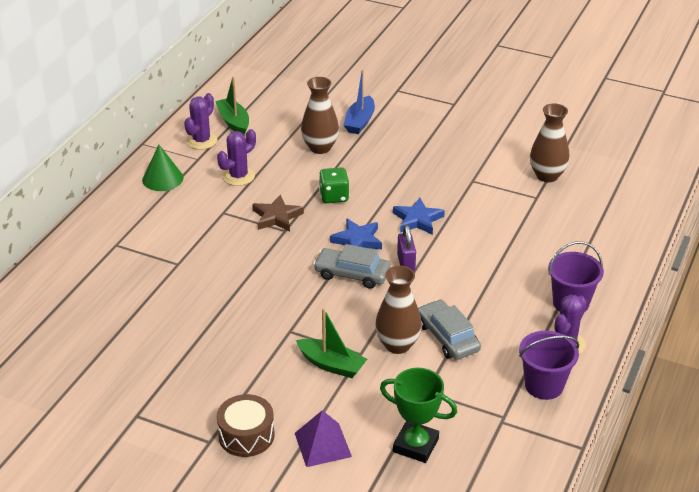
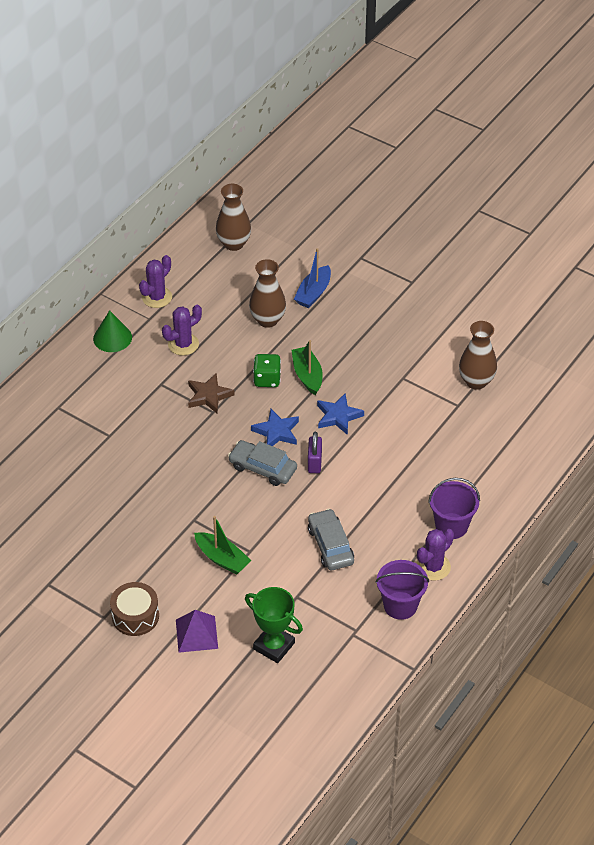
camera: 10 degrees right, 10 degrees up
green boat [215,77,249,135] -> green boat moved to [291,340,323,395]
brown vase [375,266,422,354] -> brown vase moved to [216,184,251,251]

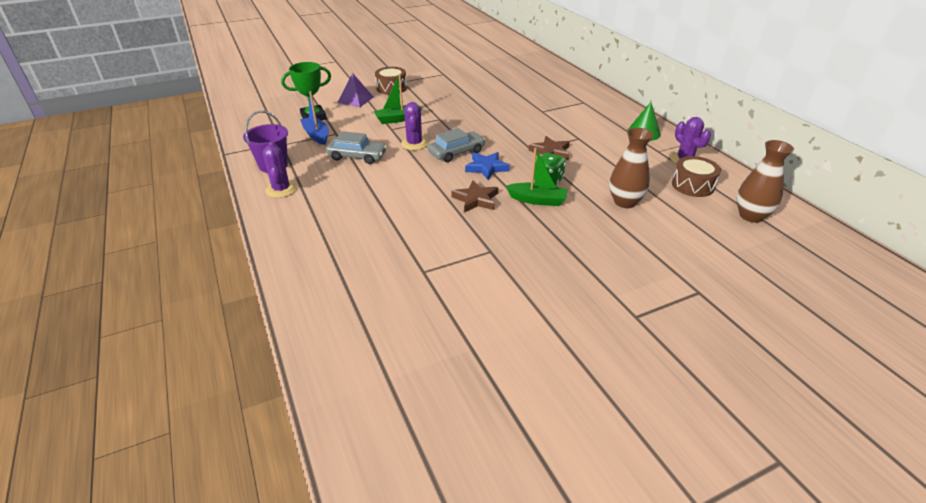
camera: 120 degrees right, 10 degrees down
purple cactus [162,305,202,355] -> purple cactus moved to [401,102,428,150]
blue boat [294,248,331,308] -> blue boat moved to [300,91,329,145]
purple padlock [308,432,322,473] -> none
blue star [317,393,364,435] -> brown star [451,180,498,212]
purple bucket [428,478,480,539] -> none
brown vase [459,321,497,390] -> none
none -> brown drum [672,156,721,197]

